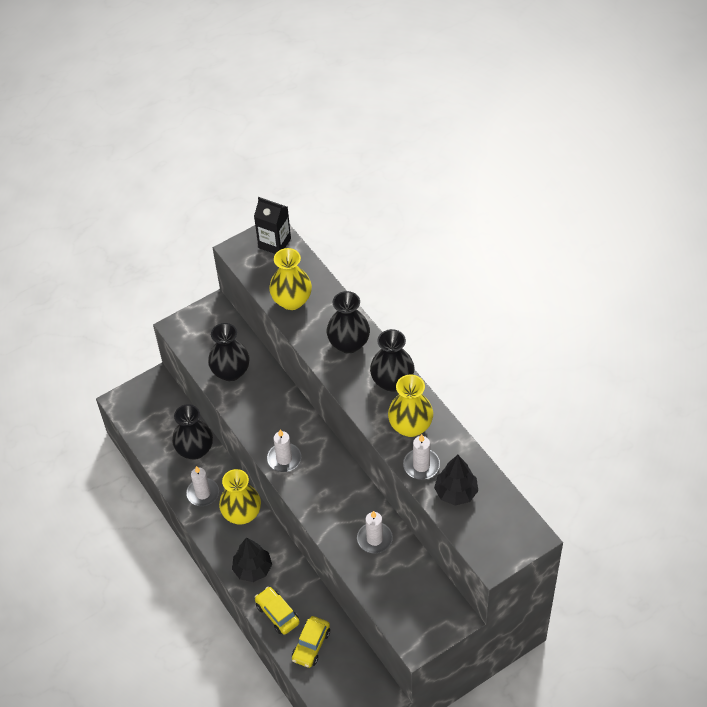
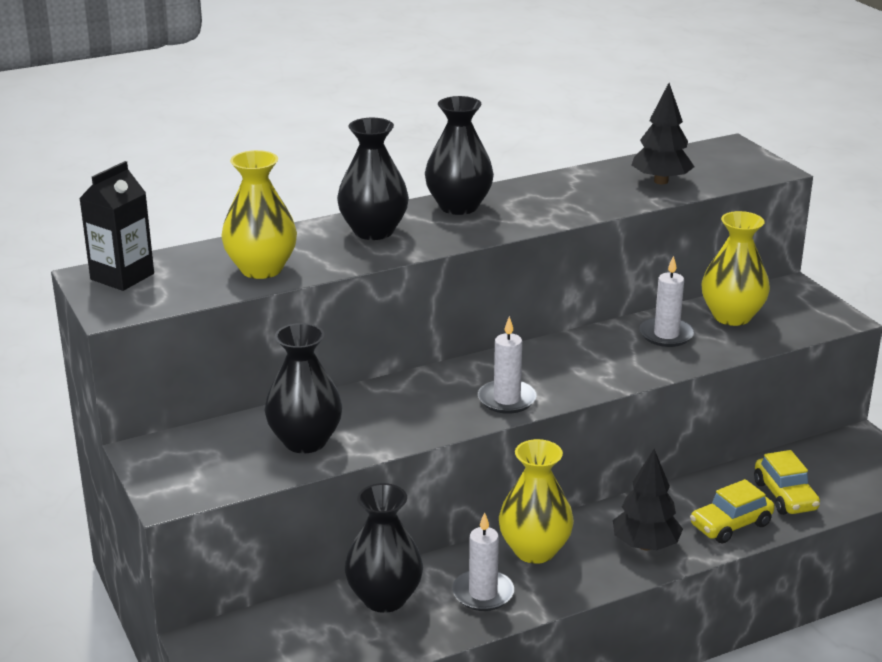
camera: 85 degrees left, 25 degrees down
yellow car [292,616,330,668] -> yellow car turned 45 degrees clockwise [754,450,820,515]
yellow vase [388,375,433,437] -> yellow vase moved to [701,211,770,326]
white candle [403,434,440,480] -> none

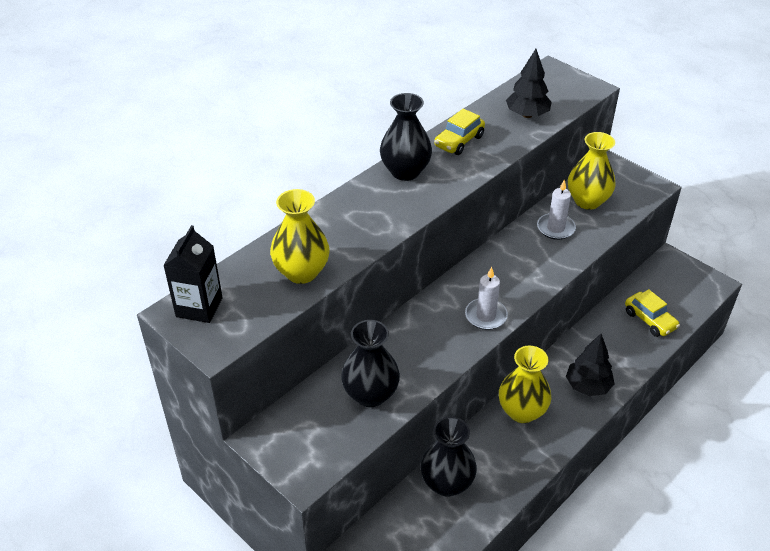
camera: 20 degrees left, 15 degrees up
black vase [337,118,409,240] -> none
white candle [452,512,514,611] -> none
yellow car [690,479,774,544] -> yellow car moved to [434,109,485,155]

